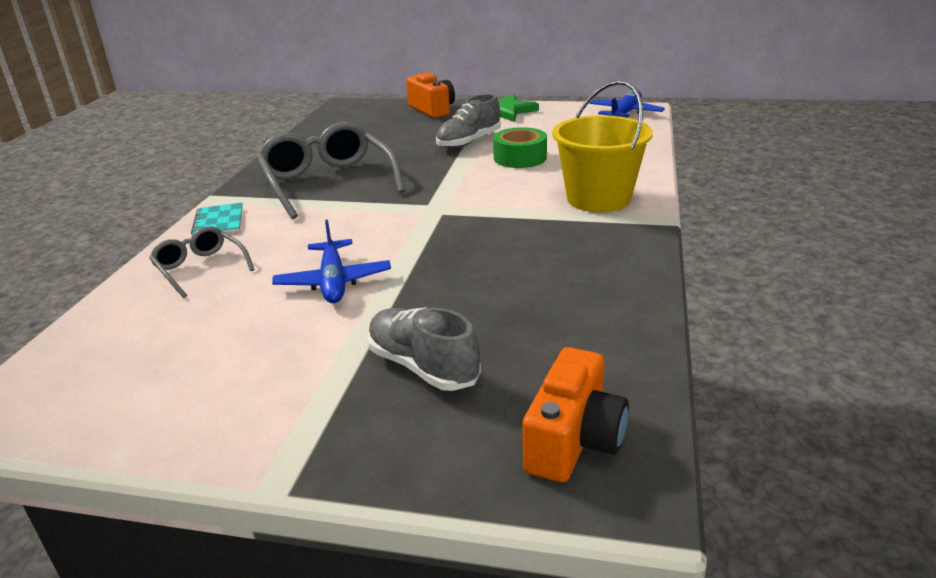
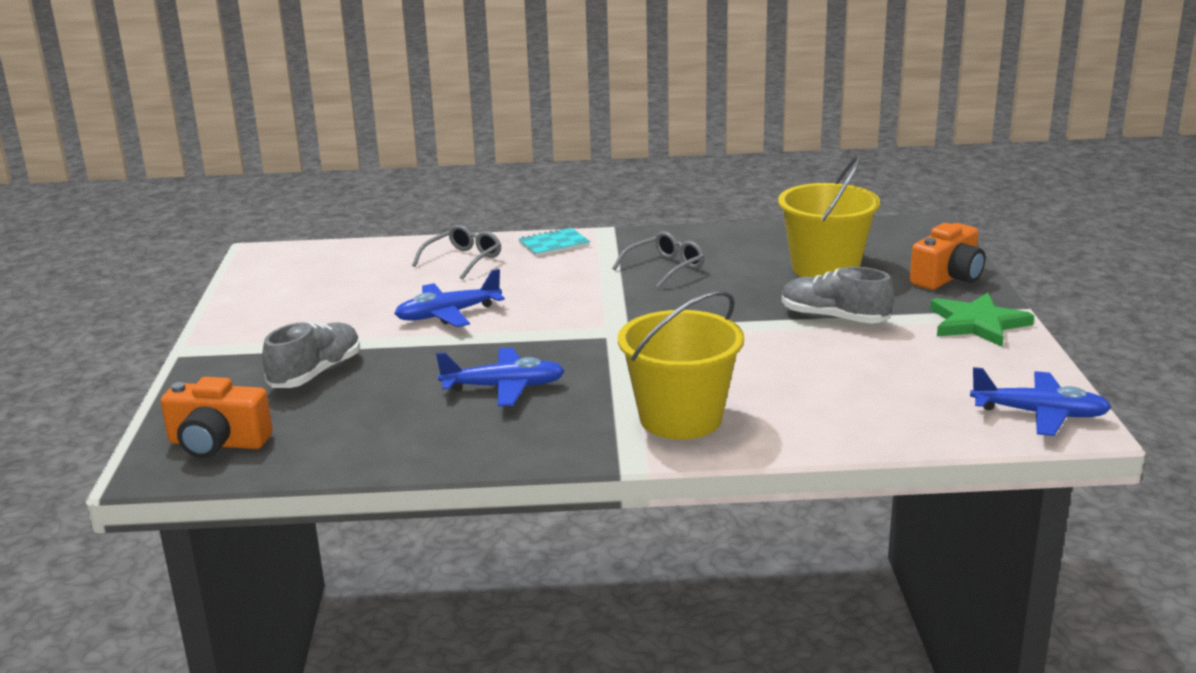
camera: 75 degrees right, 5 degrees down
grey glasses [256,122,405,219] -> grey glasses [612,231,704,289], size x0.53
green tape [493,127,547,168] -> none
none -> blue plane [436,348,565,406]
none -> yellow bucket [778,155,880,277]

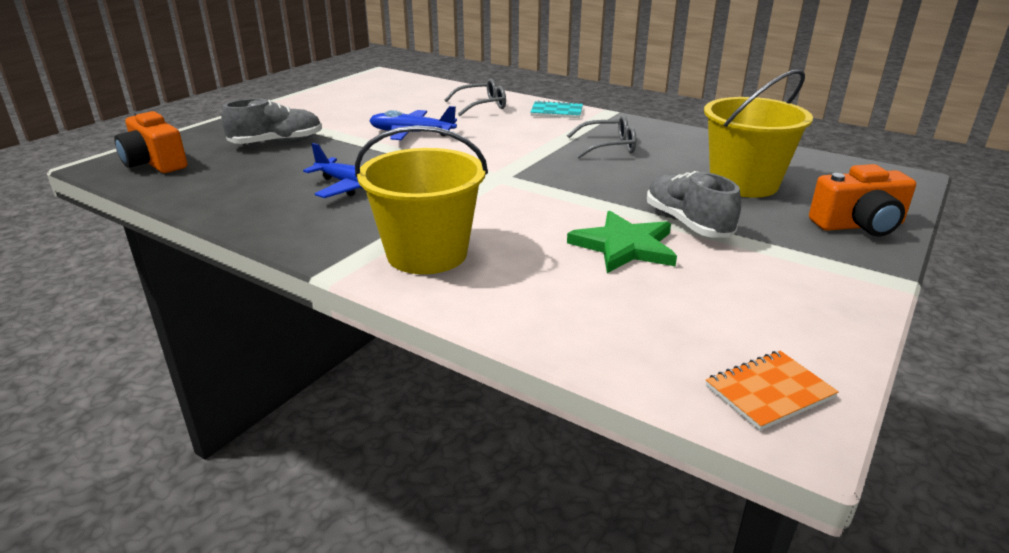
camera: 35 degrees right, 5 degrees up
green star [930,293,1034,347] -> green star moved to [567,211,677,273]
blue plane [970,367,1111,436] -> orange notebook [706,351,839,431]

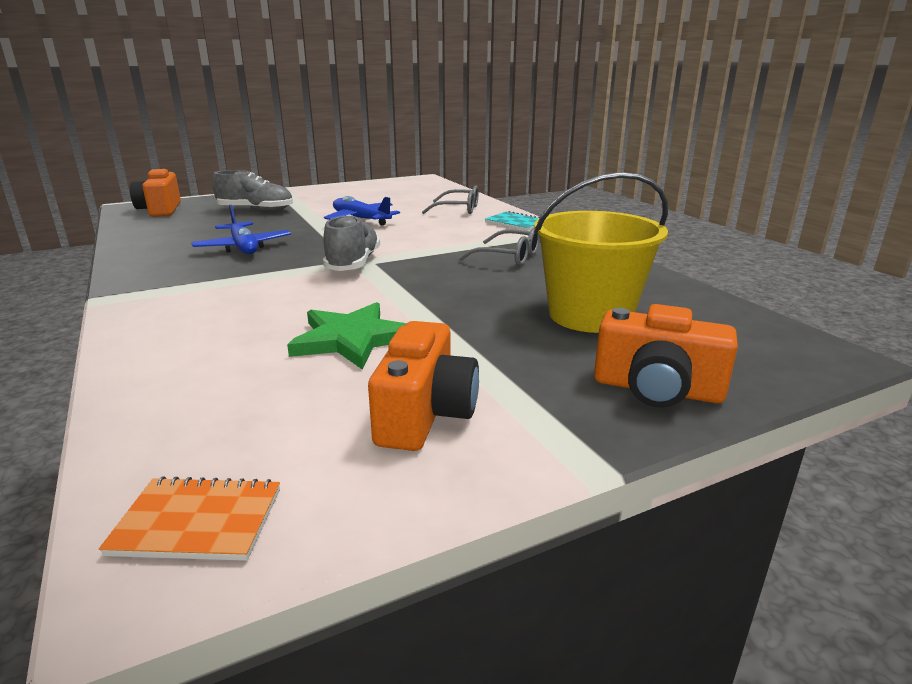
camera: 30 degrees right, 5 degrees down
yellow bucket [355,125,488,274] -> none
grey shoe [647,171,741,238] -> grey shoe moved to [323,214,380,271]
none -> orange camera [368,321,479,451]

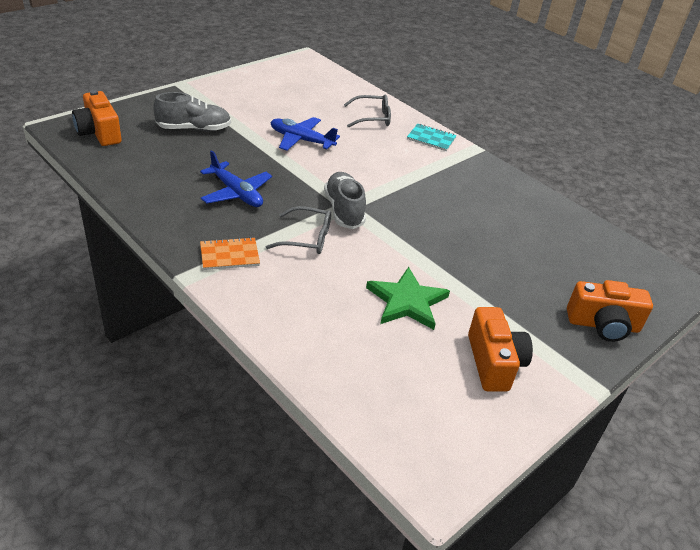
camera: 20 degrees left, 15 degrees up
orange notebook [99,476,280,561] -> orange notebook moved to [200,237,260,270]
grey glasses [459,228,540,266] -> grey glasses moved to [266,206,331,254]
yellow bucket [534,172,668,333] -> none

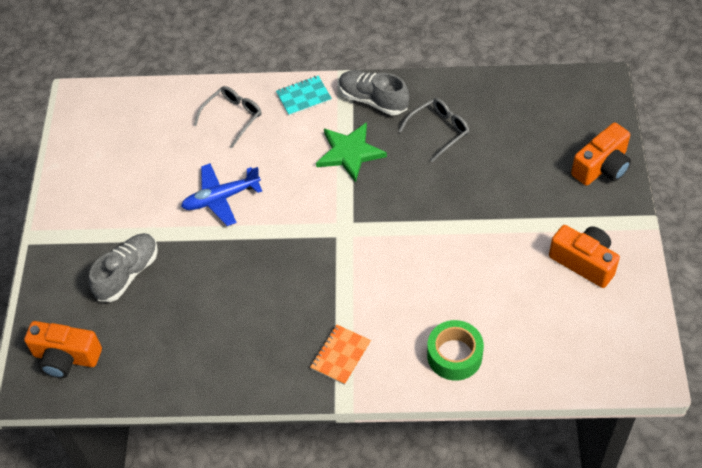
camera: 40 degrees left, 15 degrees up
blue plane [200,150,272,207] -> none
grey glasses [266,206,331,254] -> grey glasses moved to [399,98,469,162]
grey shoe [324,172,366,229] -> grey shoe moved to [339,70,409,115]
green star [366,267,450,330] -> green star moved to [316,122,387,183]
none -> green tape [427,320,484,381]

